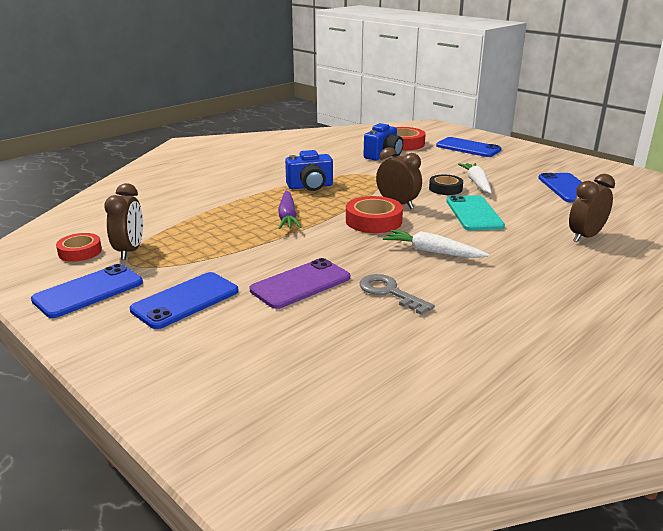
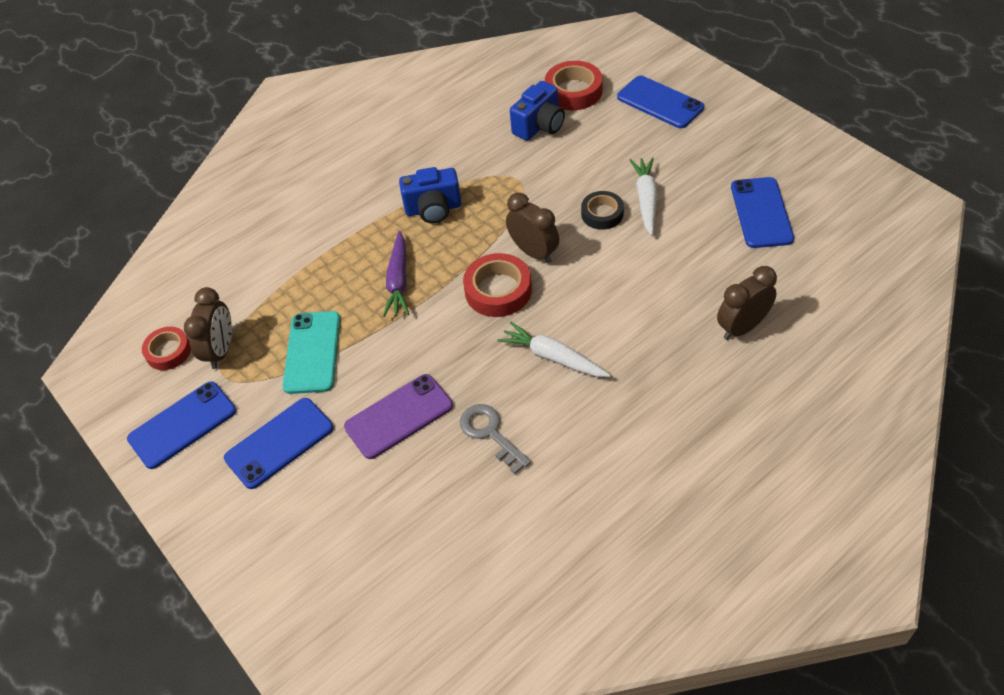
camera: 10 degrees right, 25 degrees up
turquoise phone [447,195,505,231] -> turquoise phone moved to [283,311,340,394]

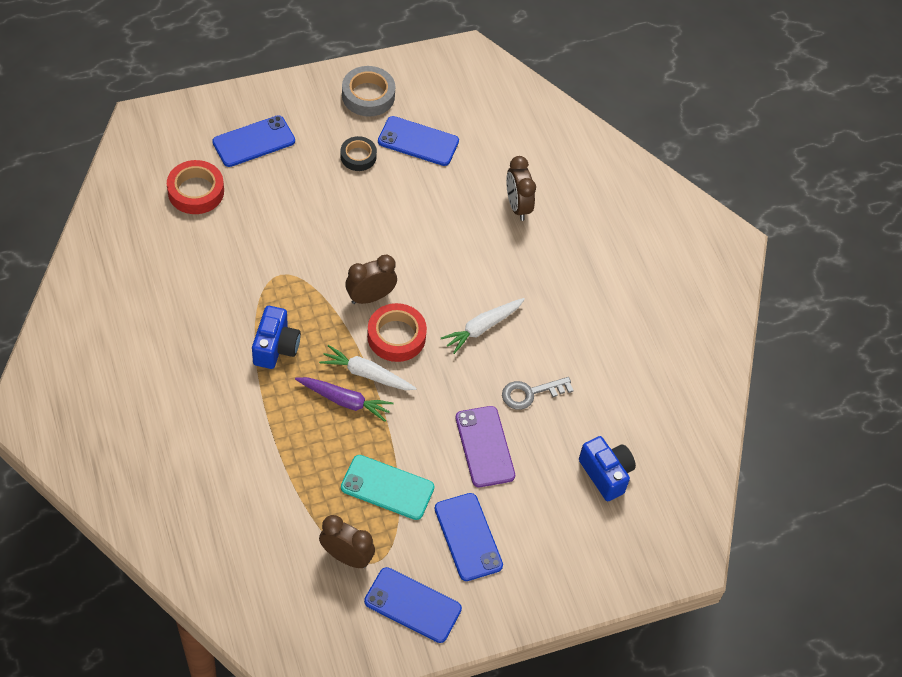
camera: 80 degrees left, 5 degrees up
blue phone [127,381,236,469] -> blue phone turned 45 degrees counterclockwise [364,567,462,643]
red tape [142,327,191,370] -> none
blue camera [510,81,565,141] -> blue camera moved to [579,436,636,501]
black tape [581,191,624,230] -> black tape moved to [340,136,377,171]
white carrot [630,157,658,236] -> white carrot moved to [319,345,417,390]
none -> grey tape [342,66,395,117]

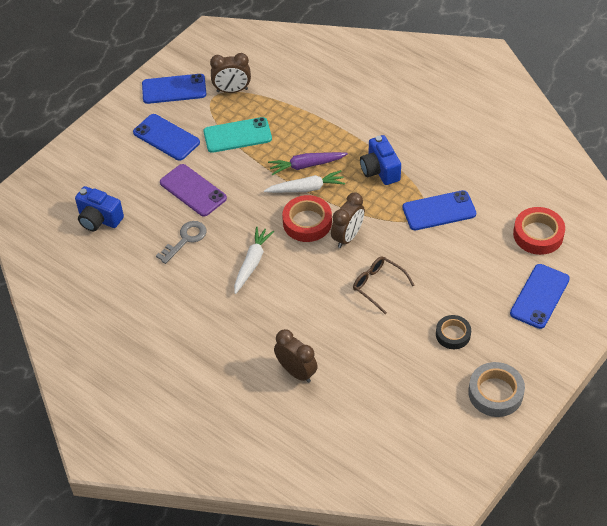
camera: 155 degrees right, 5 degrees down
blue phone [378,116,459,166] -> blue phone moved to [403,190,476,230]
none -> brown glasses [353,256,414,314]

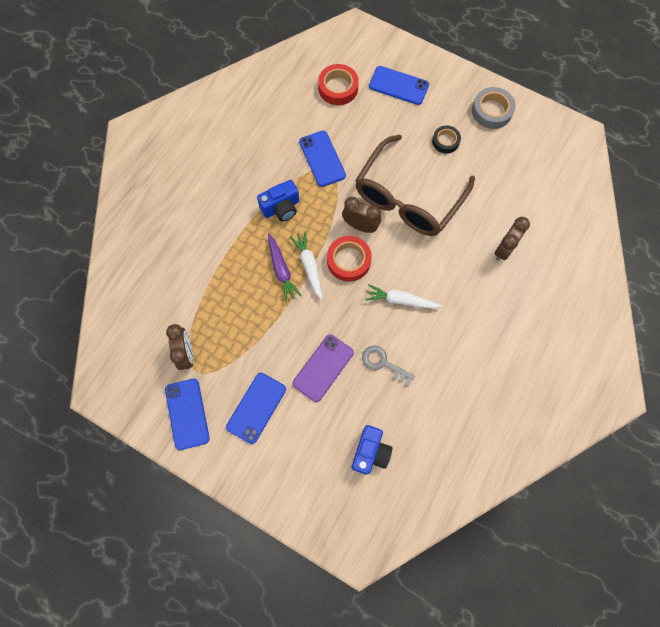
camera: 100 degrees left, 20 degrees up
turquoise phone [204,117,272,153] -> none
brown glasses [353,256,414,314] -> brown glasses [355,134,475,236], size x2.37

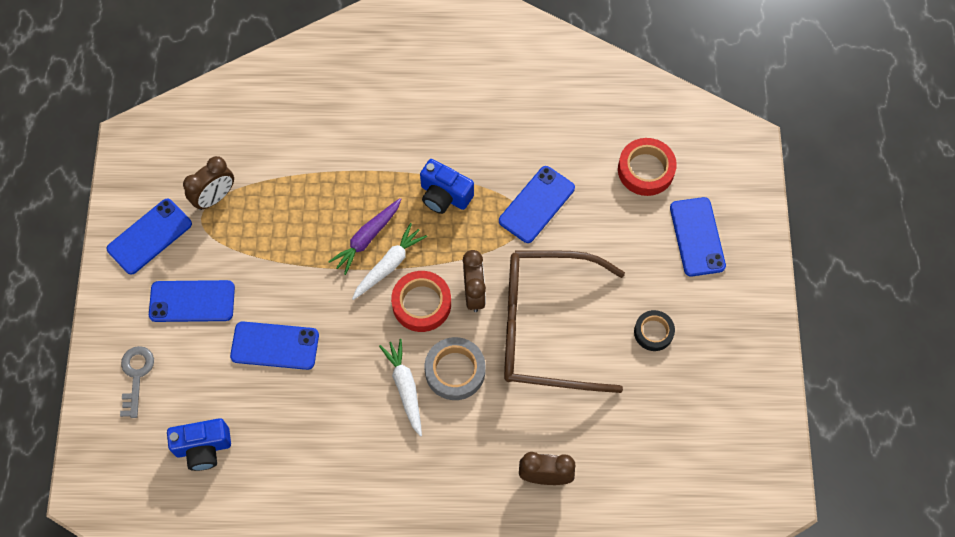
camera: 60 degrees right, 5 degrees down
purple phone [293,334,354,402] -> blue phone [230,321,319,370]
grey key [362,346,415,386] -> grey key moved to [120,346,154,418]
grey tape [472,87,516,129] -> grey tape moved to [425,337,485,400]

